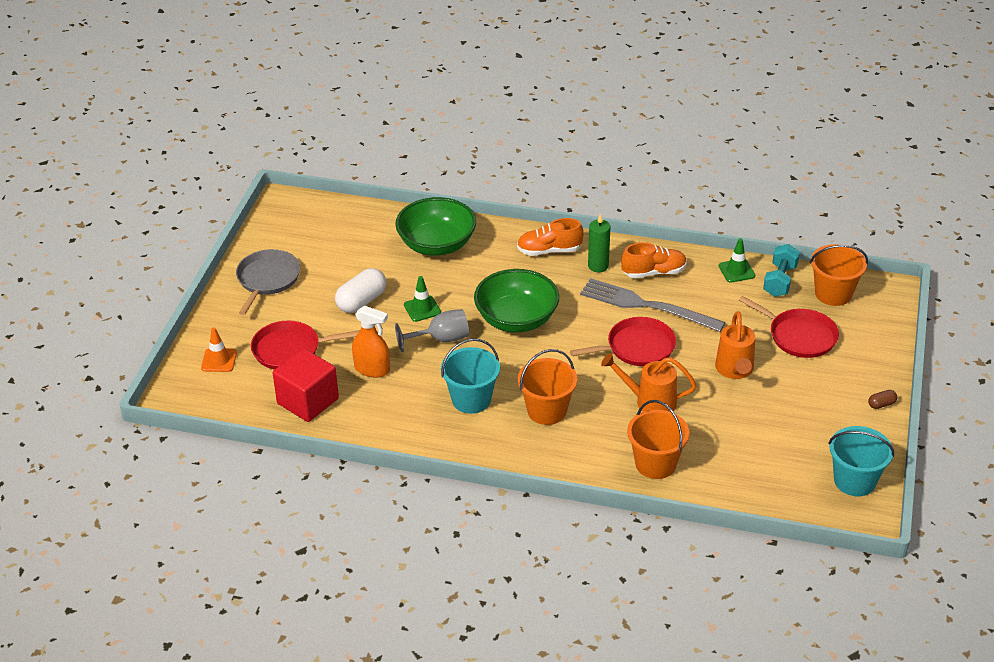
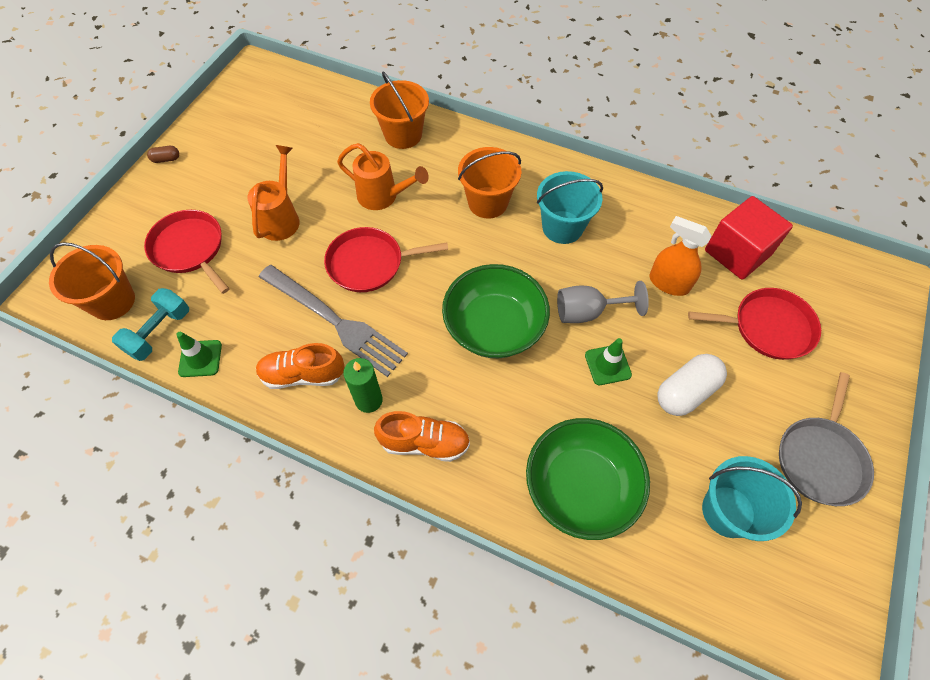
camera: 170 degrees left, 20 degrees up
orange traffic cone [201,327,237,372] -> none
turquoise bucket [828,426,894,496] -> turquoise bucket moved to [702,456,802,541]

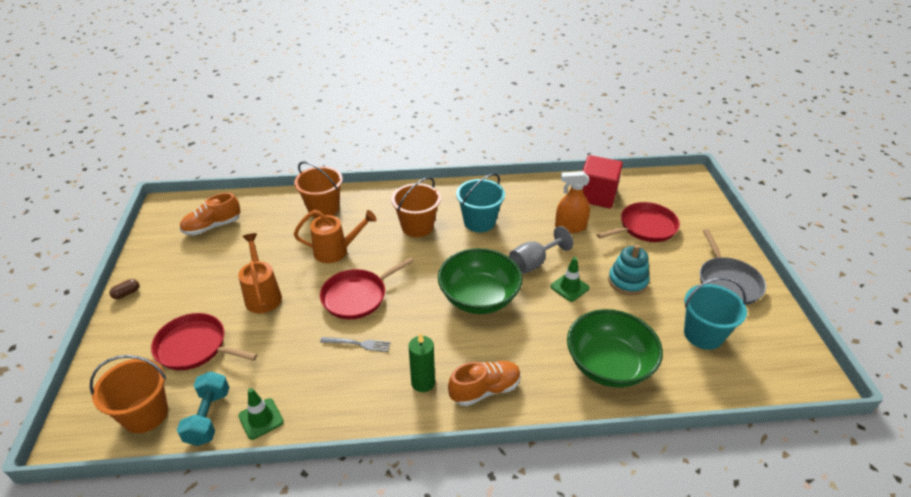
camera: 30 degrees left, 20 degrees down
orange shoe [256,343,345,389] -> orange shoe moved to [179,193,241,235]
grey fork [259,265,408,377] -> grey fork [320,337,391,352], size x0.45
white capsule [657,354,727,416] -> turquoise stacking toy [608,245,650,295]

